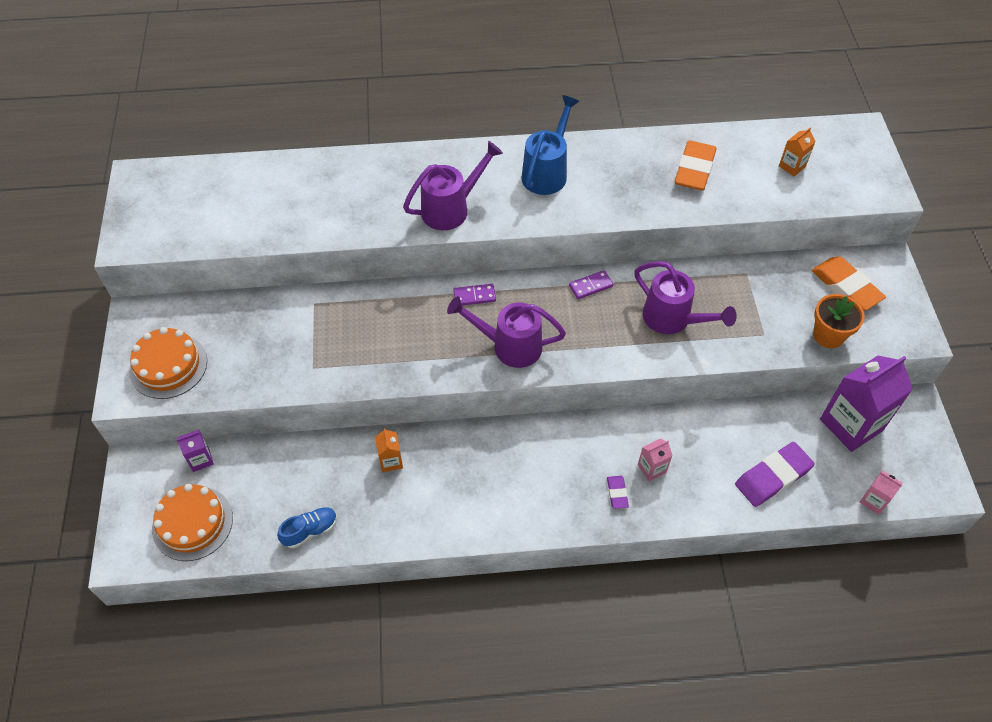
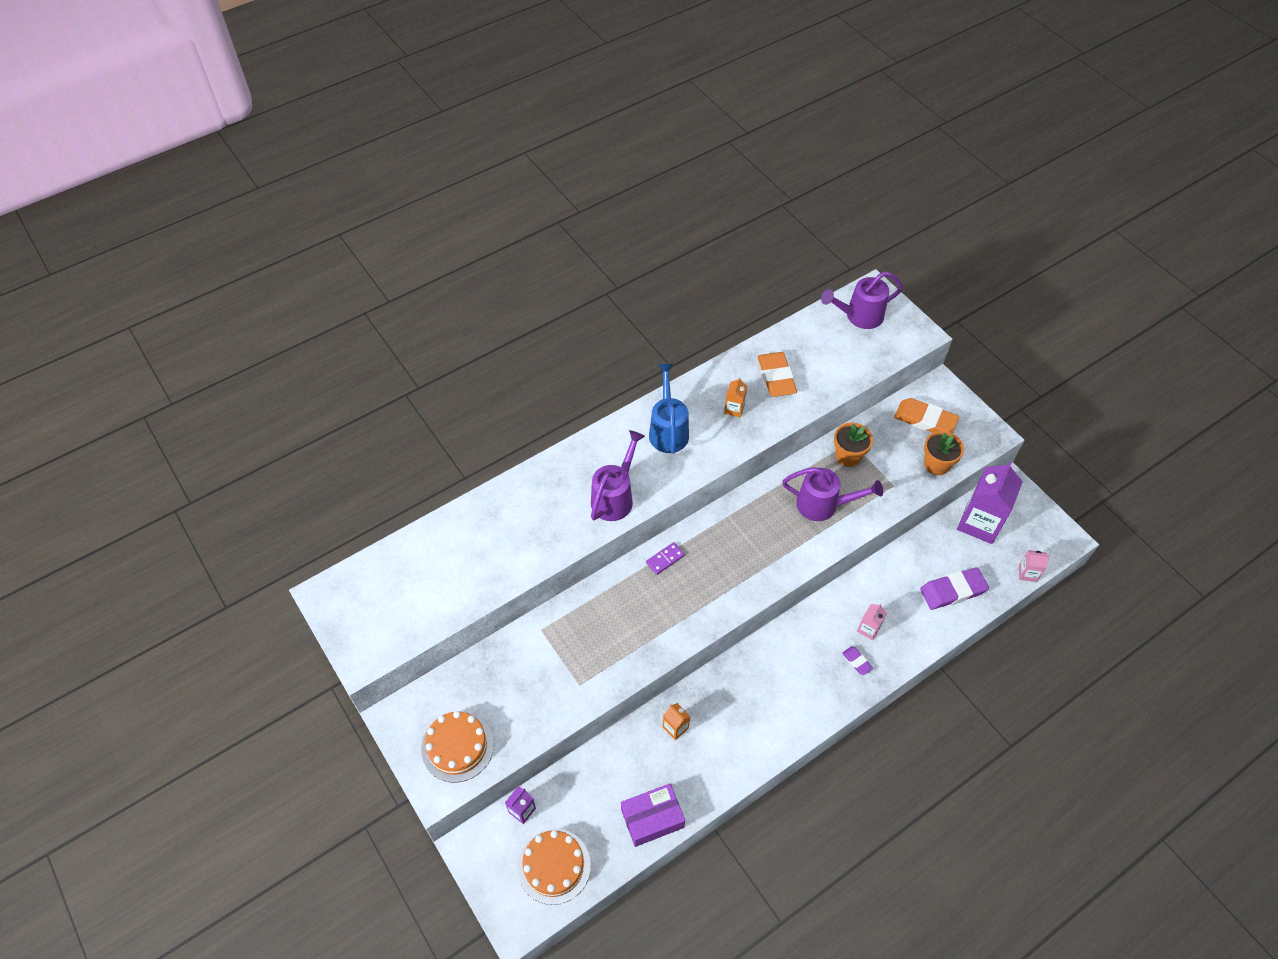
camera: 30 degrees left, 0 degrees up
blue shoe [277,507,337,548] -> purple box [621,783,685,847]
purple watering can [447,296,566,368] -> purple watering can moved to [821,271,903,329]
purple domino [569,270,613,299] -> none
purple eraser [735,442,814,507] -> purple eraser turned 45 degrees clockwise [920,567,989,610]
orange carton [779,127,816,176] -> orange carton moved to [724,377,747,418]
none -> orange flower pot [834,423,873,467]

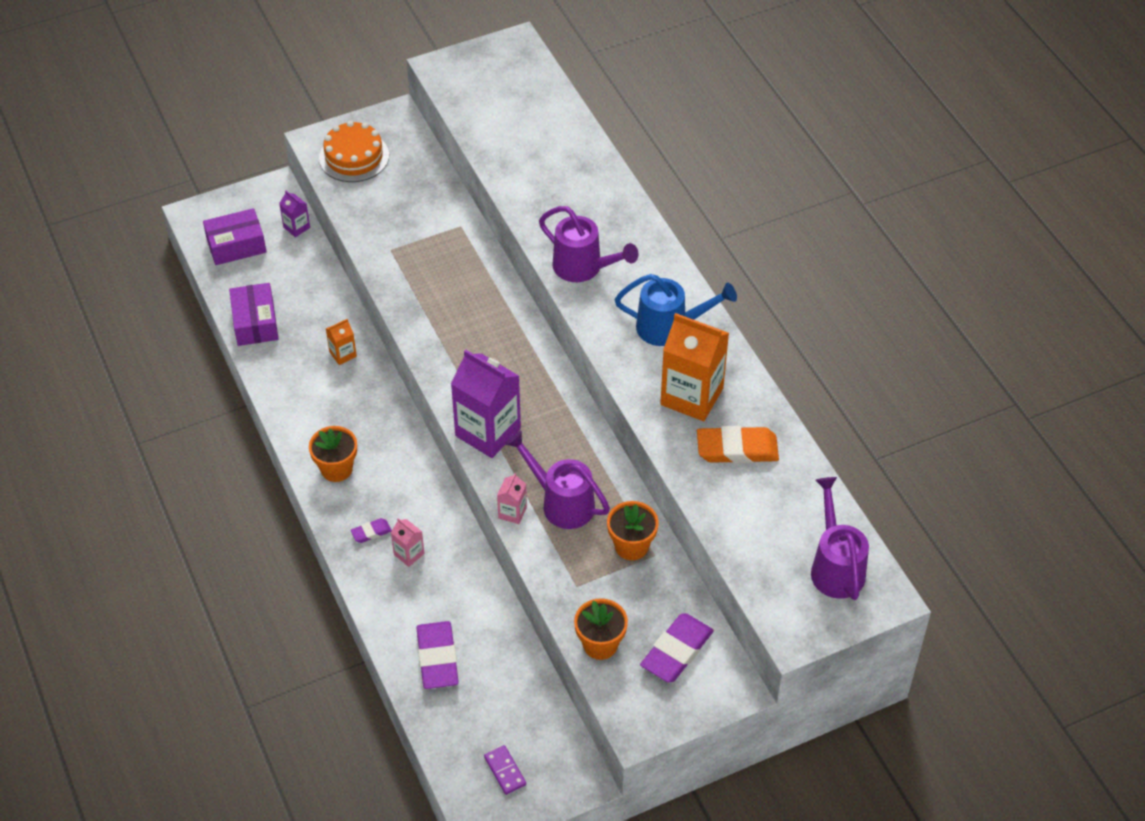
camera: 100 degrees right, 5 degrees down
orange cake [517,829,591,905] -> purple box [203,208,266,265]
purple domino [646,542,685,575] -> purple domino moved to [484,745,526,795]
orange carton [724,377,747,418] -> orange carton [660,313,729,421], size x2.17
purple watering can [782,467,883,521] -> purple watering can turned 105 degrees clockwise [505,431,610,529]
orange eraser [894,398,959,433] -> purple eraser [640,613,714,683]
purple carton [957,462,1023,544] -> purple carton moved to [451,349,521,458]
pink carton [1019,550,1050,582] -> pink carton moved to [497,473,527,524]
none -> orange flower pot [309,426,357,482]

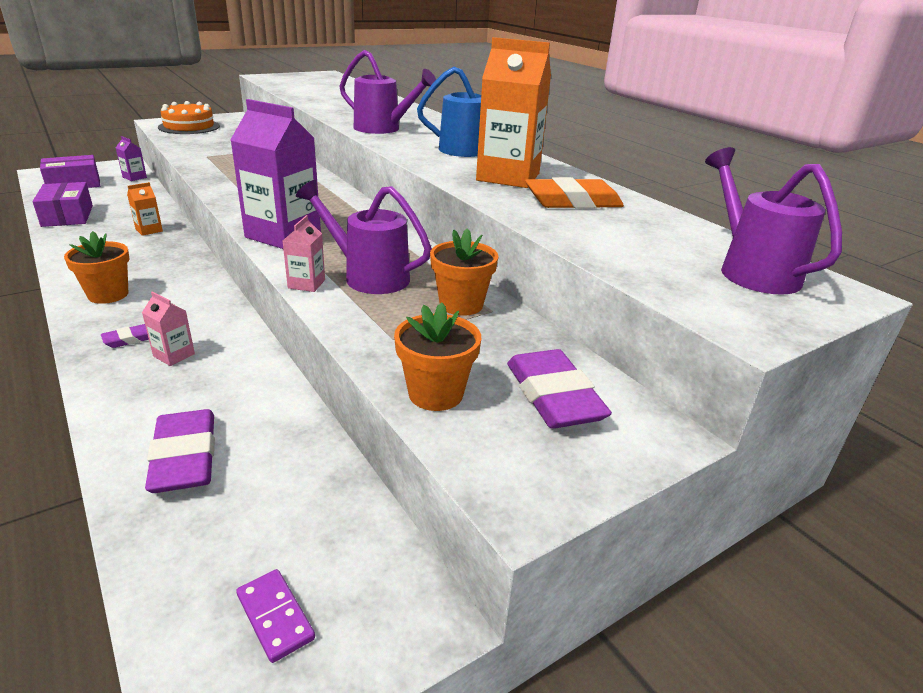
camera: 10 degrees left, 20 degrees down
purple eraser [640,613,714,683] -> purple eraser turned 45 degrees counterclockwise [507,349,612,429]

